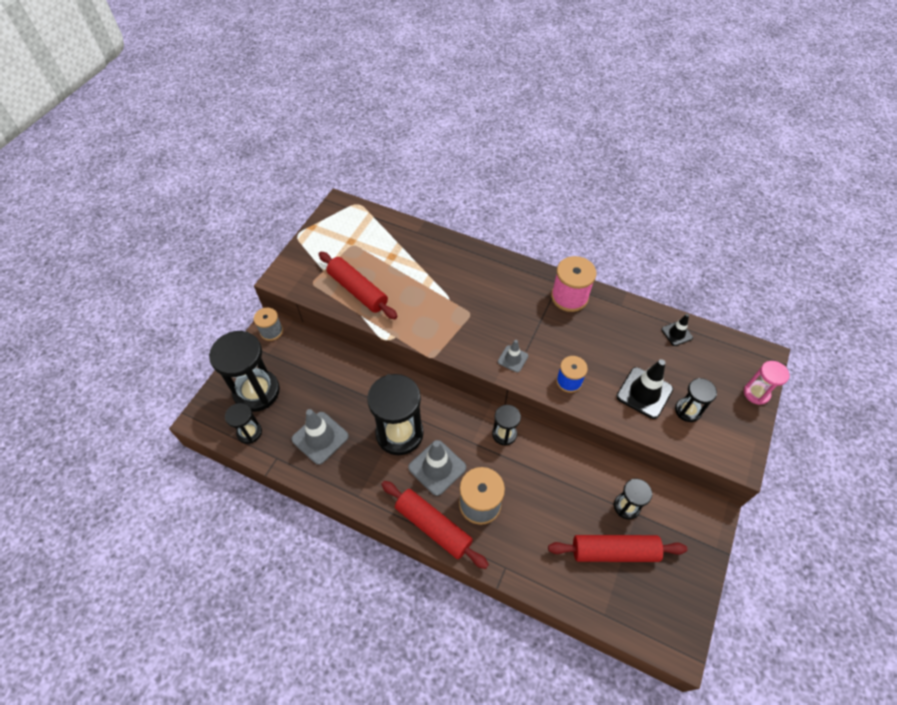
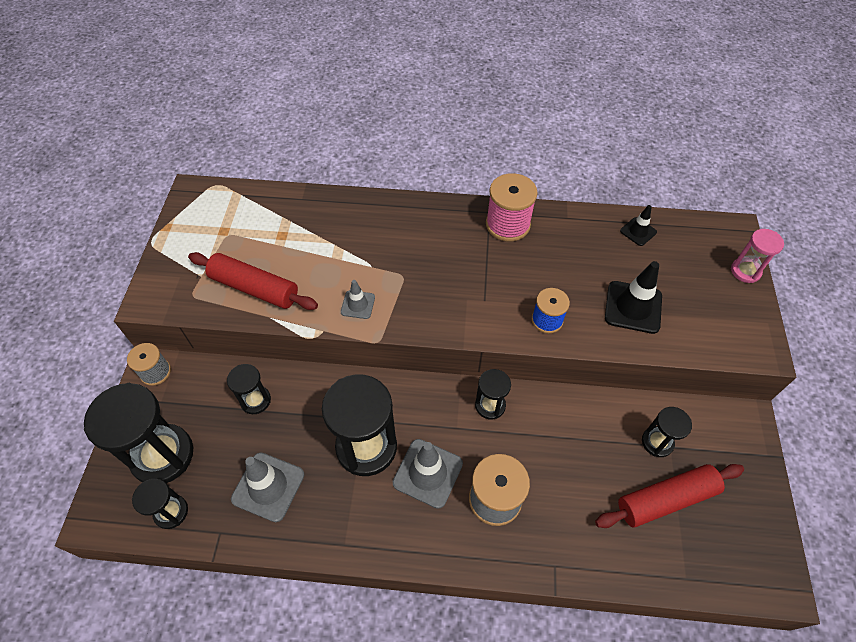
camera: 20 degrees left, 0 degrees up
red rolling pin [381,481,489,569] -> none
grey traffic cone [498,340,528,373] -> grey traffic cone moved to [341,280,375,319]
black hourglass [675,378,717,422] -> black hourglass moved to [227,364,271,414]

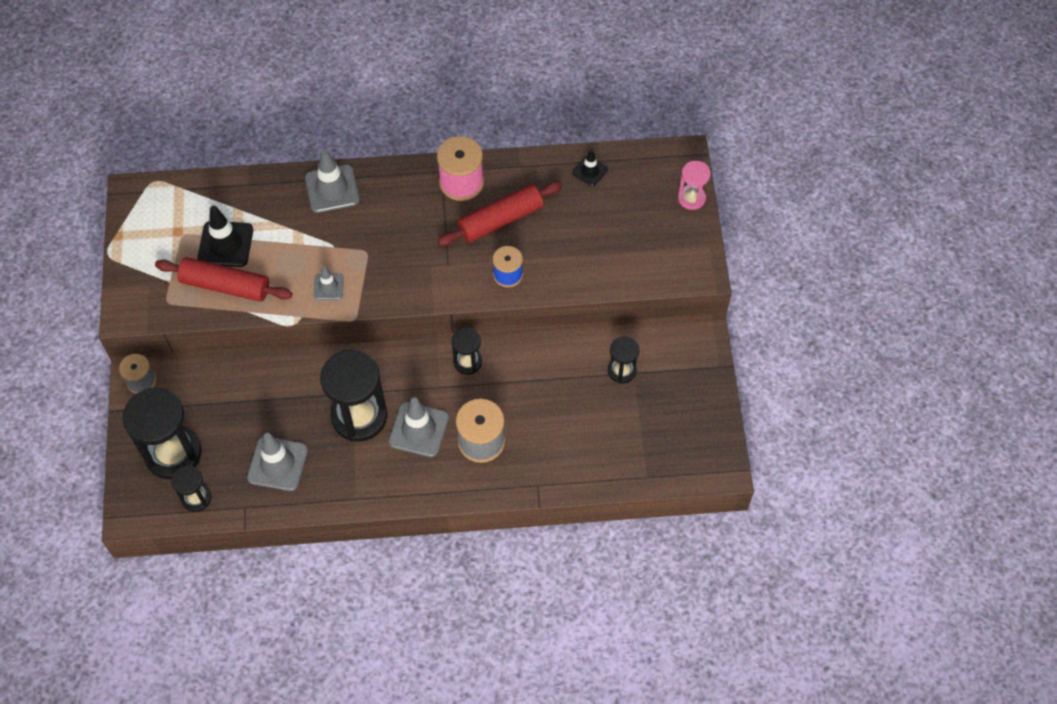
camera: 10 degrees left, 5 degrees up
black hourglass [227,364,271,414] -> none
red rolling pin [595,464,744,528] -> red rolling pin moved to [438,181,562,246]
black traffic cone [605,261,662,334] -> black traffic cone moved to [198,206,253,267]
none -> grey traffic cone [305,149,360,213]

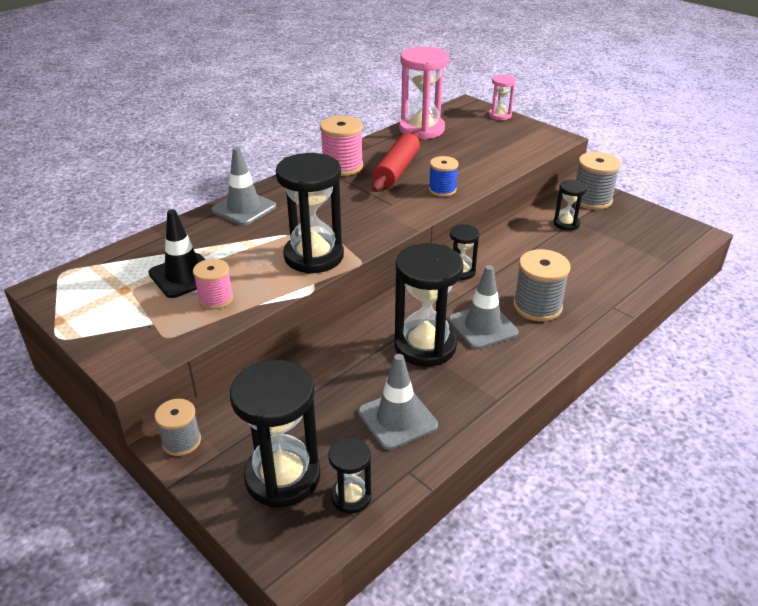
camera: 40 degrees left, 25 degrees down
red rolling pin [155,257,292,302] -> pink spool [193,259,233,310]
grey traffic cone [314,266,344,300] -> black hourglass [276,153,344,274]
black traffic cone [572,149,608,186] -> pink hourglass [399,47,449,140]
none -> grey spool [576,152,621,210]

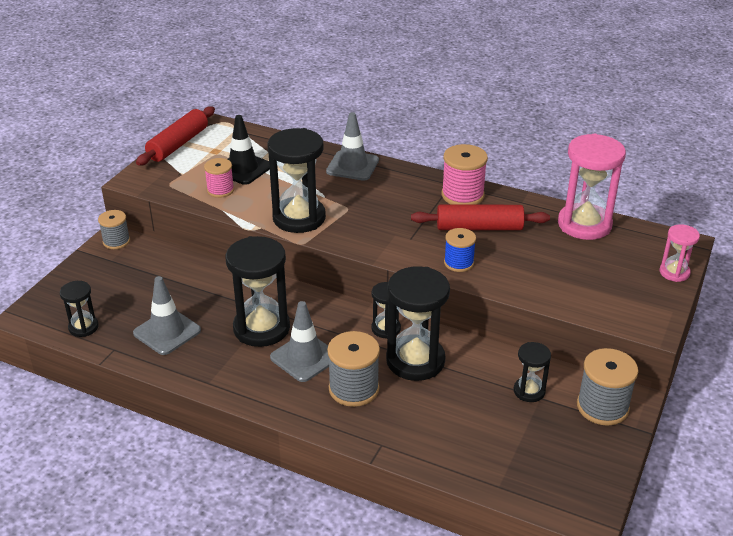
camera: 70 degrees right, 0 degrees up
black hourglass [230,360,321,508] -> black hourglass moved to [386,266,450,381]
none -> red rolling pin [136,107,215,166]

